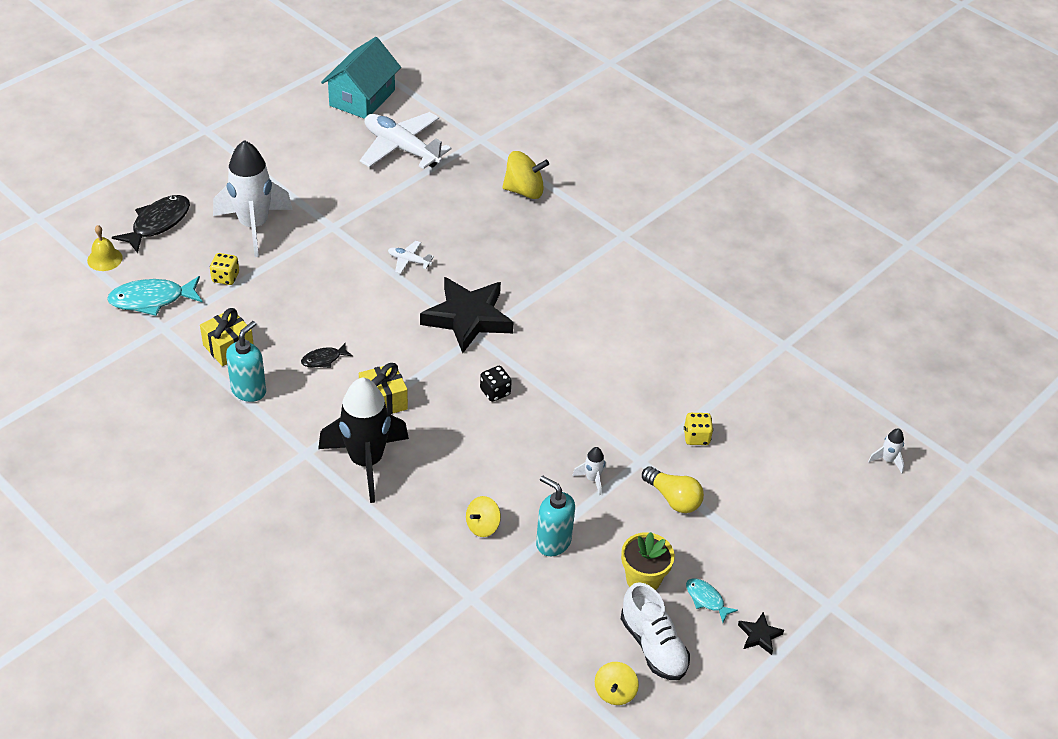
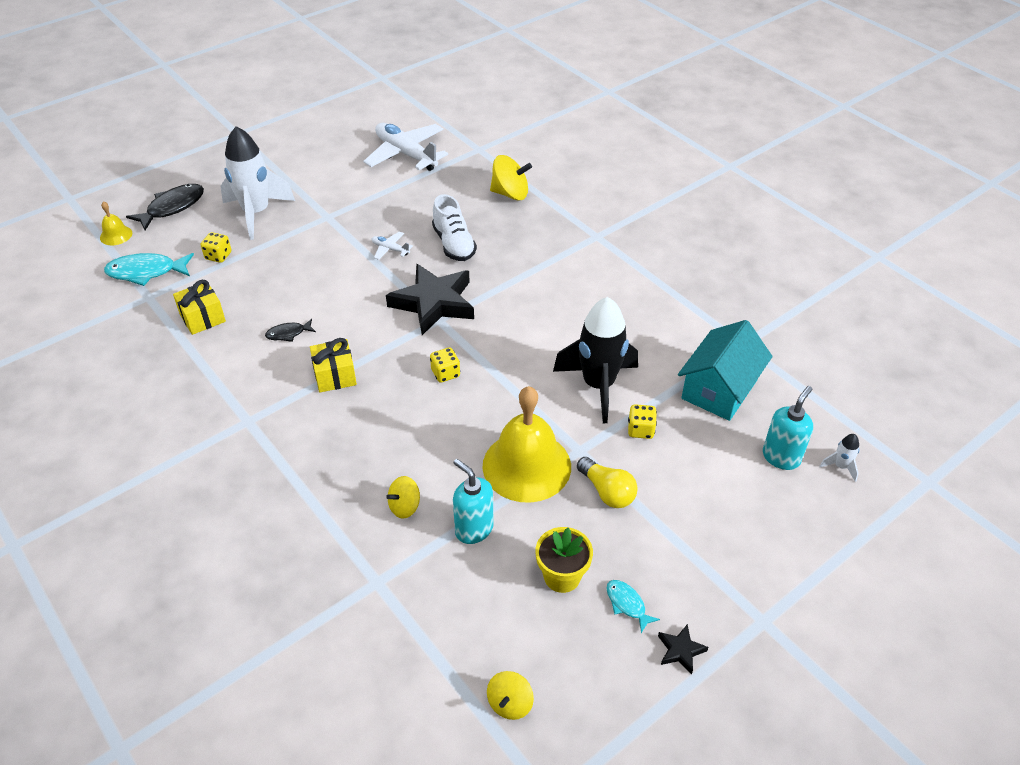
camera: 10 degrees right, 0 degrees up
turquoise soap dispenser [226,321,266,402] -> turquoise soap dispenser moved to [763,386,813,470]
black rocket [318,377,409,503] -> black rocket moved to [553,297,638,423]
turquoise house [321,37,401,119] -> turquoise house moved to [678,320,773,421]
black dice [480,366,512,402] -> yellow dice [430,347,460,383]
white rocket [572,447,606,495] -> yellow bell [482,386,571,503]
white shoe [621,582,690,680] -> white shoe moved to [432,194,477,261]

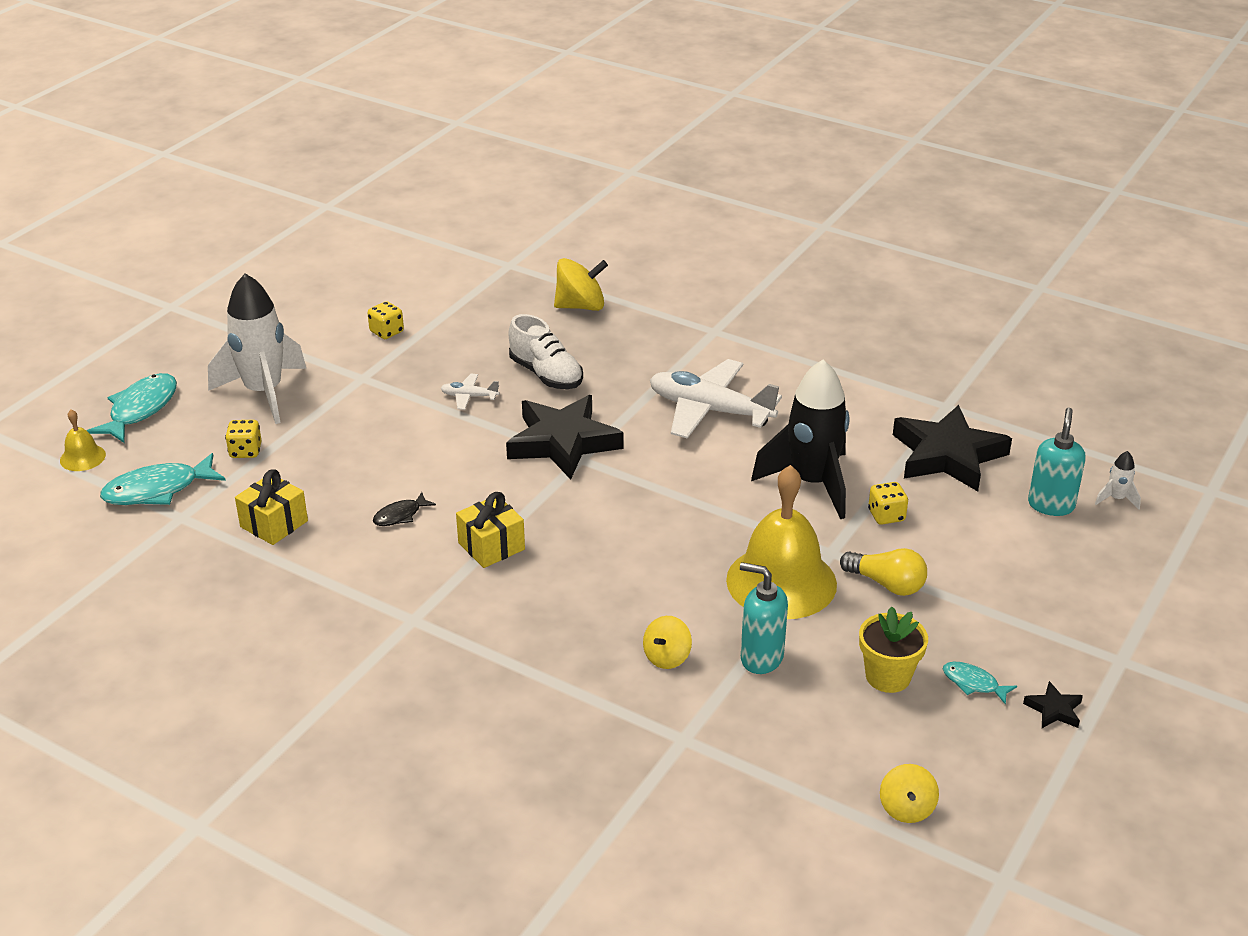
camera: 20 degrees left, 10 degrees down
black fish [126,184,204,230] -> turquoise fish [86,373,177,443]
white plane [363,123,448,171] -> white plane moved to [650,359,782,439]
yellow dice [430,347,460,383] -> yellow dice moved to [368,301,404,339]
turquoise house [678,320,773,421] -> black star [893,405,1012,491]

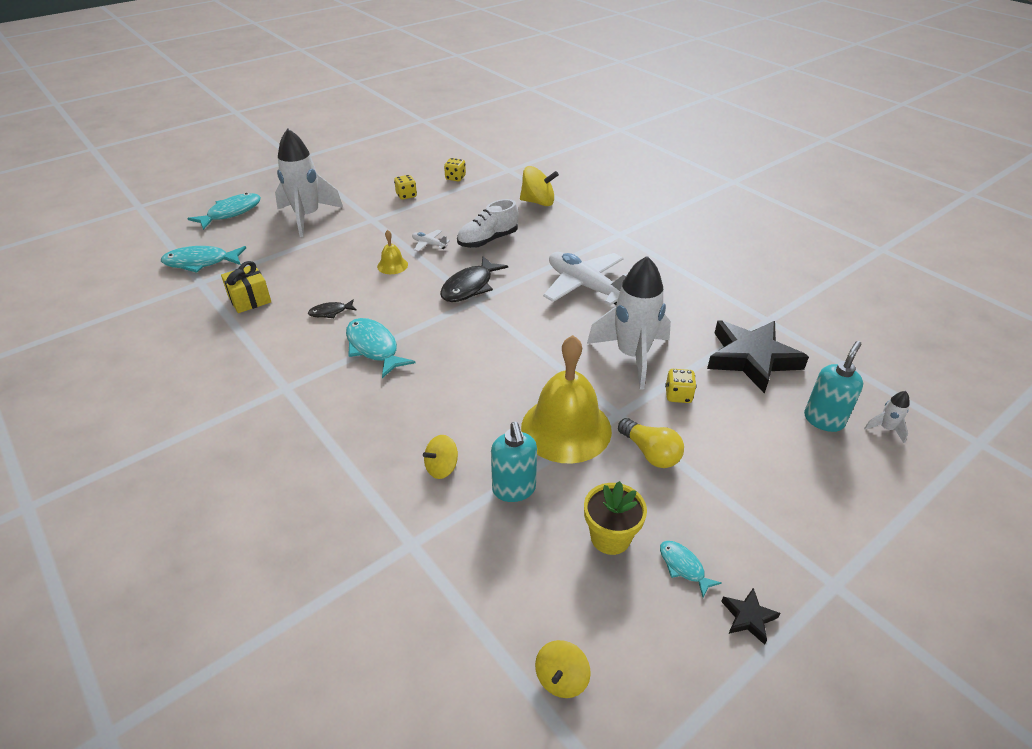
camera: 20 degrees right, 5 degrees up
yellow bell [60,409,106,471] -> yellow bell moved to [377,230,408,274]
yellow dice [225,420,262,458] -> yellow dice moved to [444,158,466,181]
yellow gift [456,492,525,568] -> turquoise fish [346,318,415,378]
black star [506,395,624,480] -> black fish [440,256,508,302]
white shoe [509,314,583,389] -> white shoe turned 75 degrees clockwise [457,199,518,248]
turquoise soap dispenser [740,562,788,674] -> turquoise soap dispenser turned 150 degrees counterclockwise [491,422,537,502]
black rocket [751,360,849,519] -> white rocket [587,256,671,389]

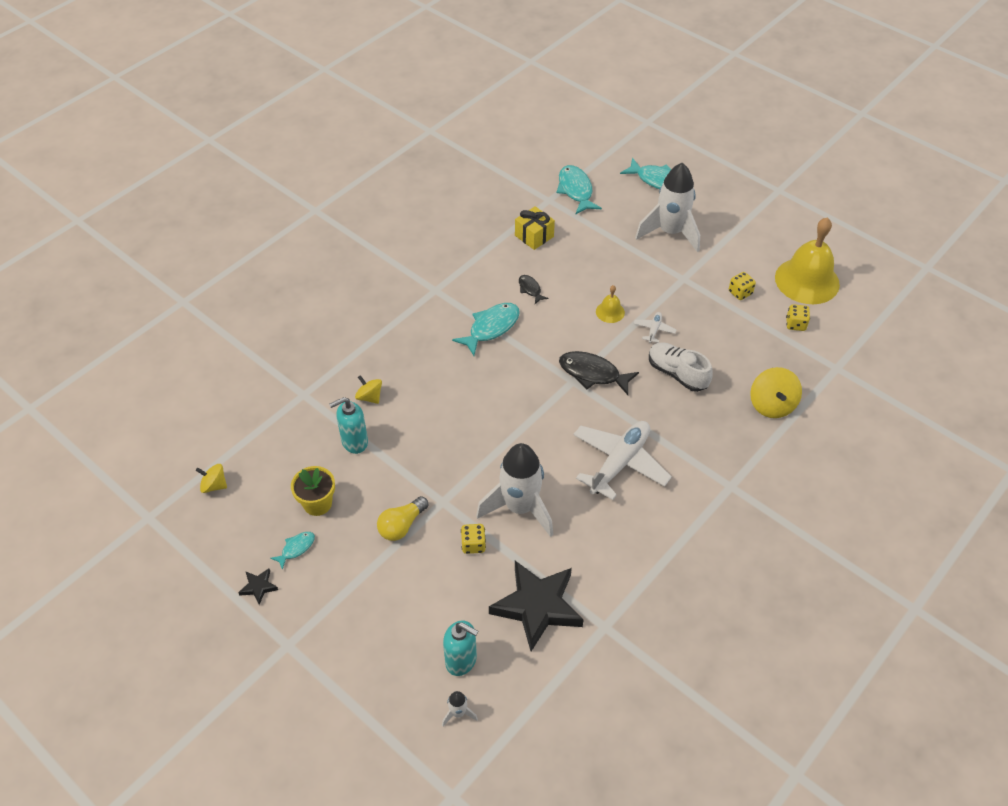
camera: 80 degrees right, 10 degrees up
yellow bell [521,335,612,463] -> yellow bell moved to [775,217,840,304]

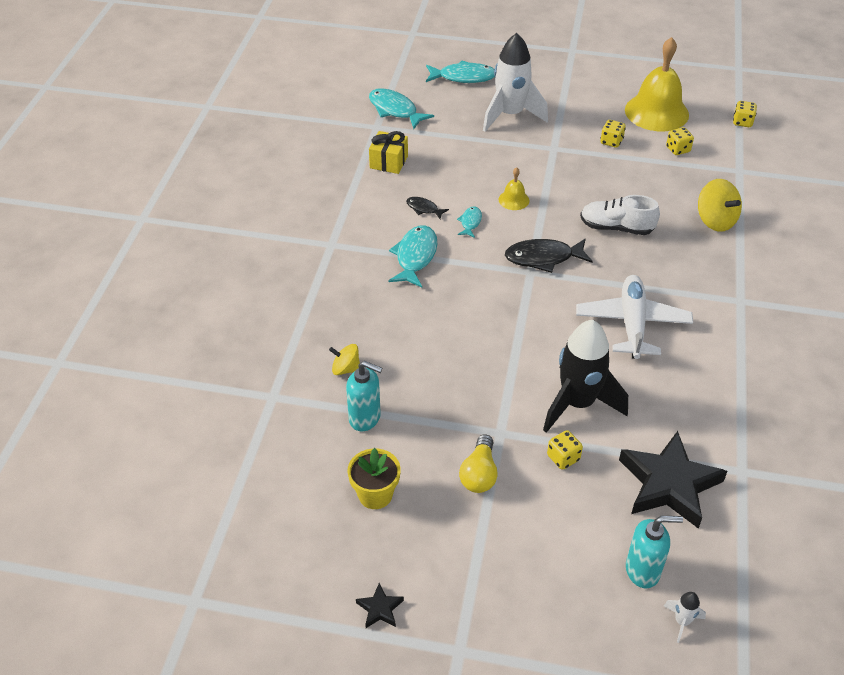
camera: 30 degrees left, 5 degrees down
yellow spinning top [196,464,227,493] -> none
turquoise fish [270,532,315,570] -> turquoise fish moved to [457,207,482,238]
turquoise soap dispenser [329,397,368,454] -> turquoise soap dispenser turned 105 degrees counterclockwise [346,361,382,431]
white rocket [476,443,553,537] -> black rocket [543,320,628,433]
white plane [634,312,676,343] -> none
none -> yellow dice [733,101,757,127]

